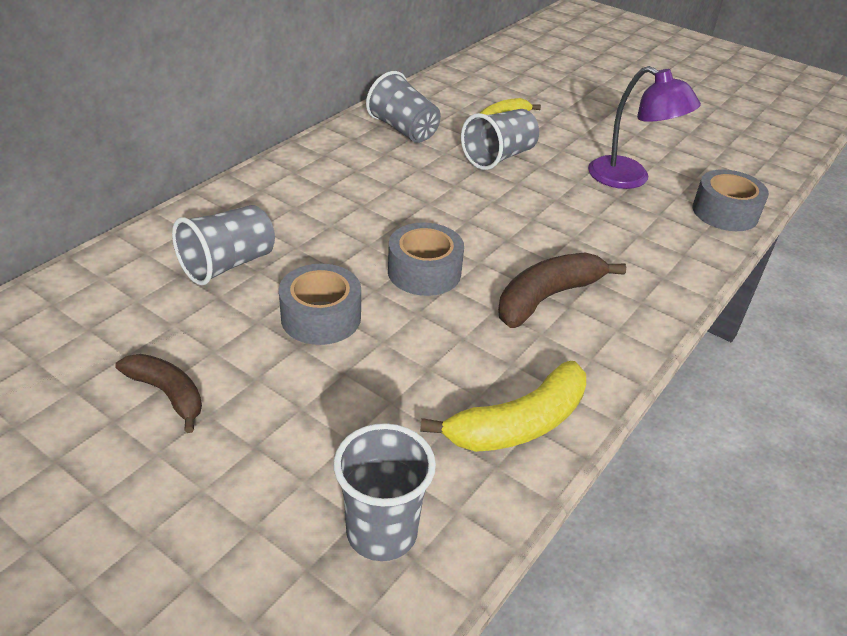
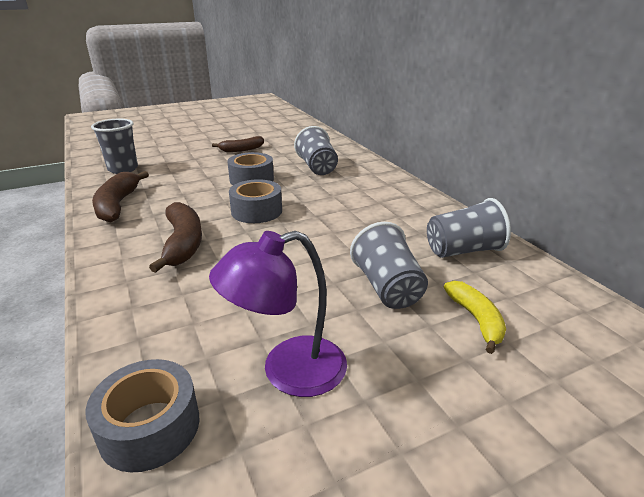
camera: 120 degrees right, 10 degrees down
yellow banana [420,361,586,452] -> brown banana [92,171,149,222]

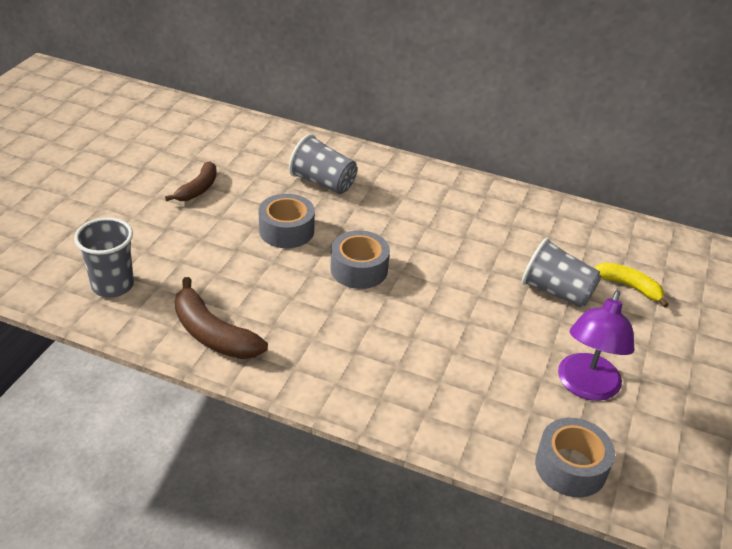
camera: 45 degrees left, 10 degrees up
brown banana [149,202,202,273] -> none
grey cup [427,198,511,258] -> none

